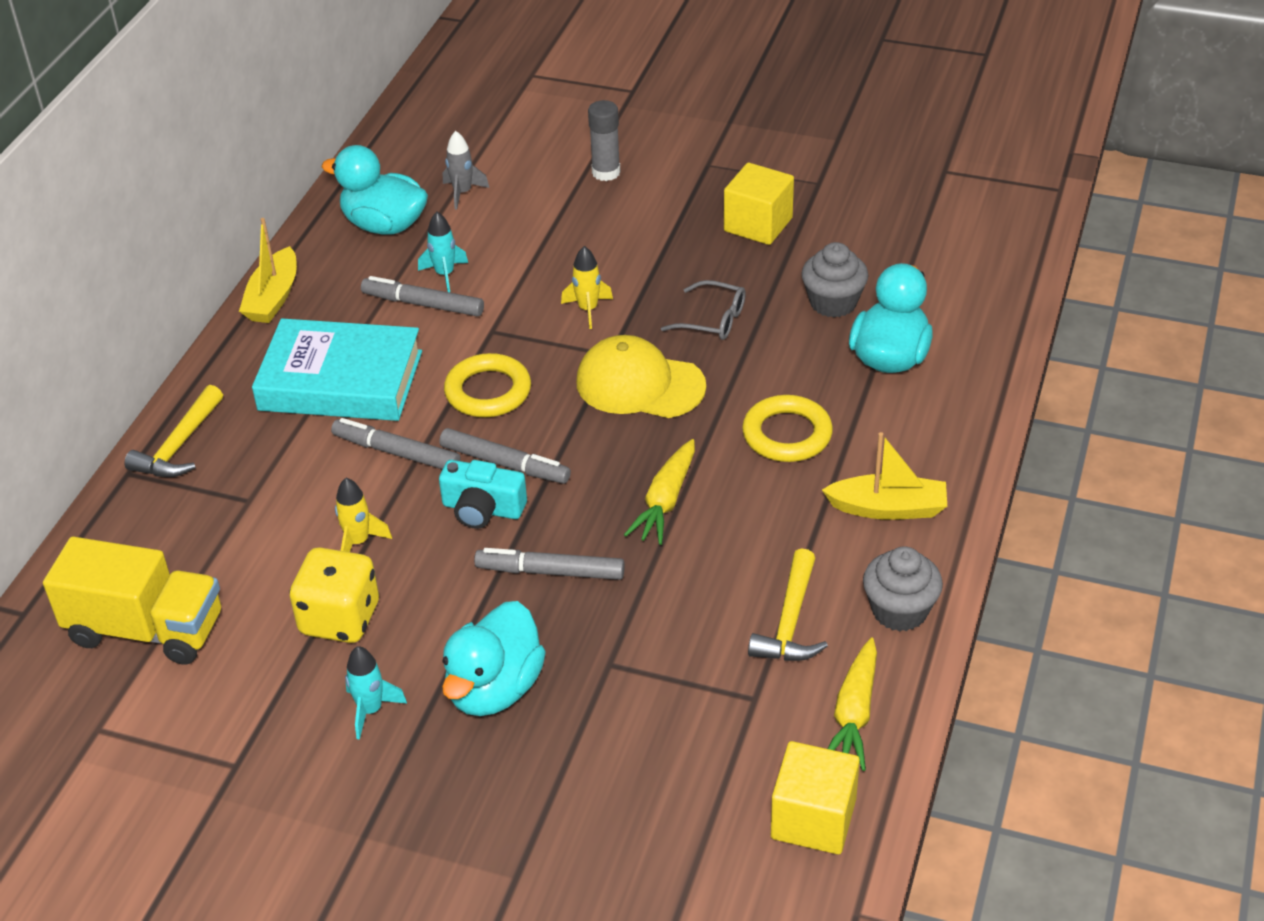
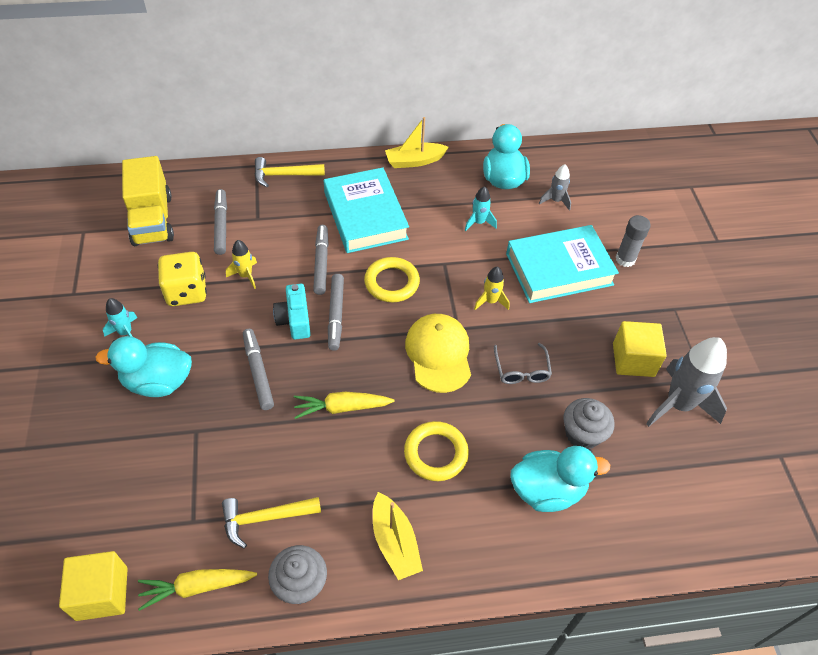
camera: 60 degrees right, 10 degrees up
grey marker [361,276,484,317] -> grey marker moved to [214,189,227,255]
none -> turquoise book [506,225,619,303]
none -> grey rocket [646,337,727,427]

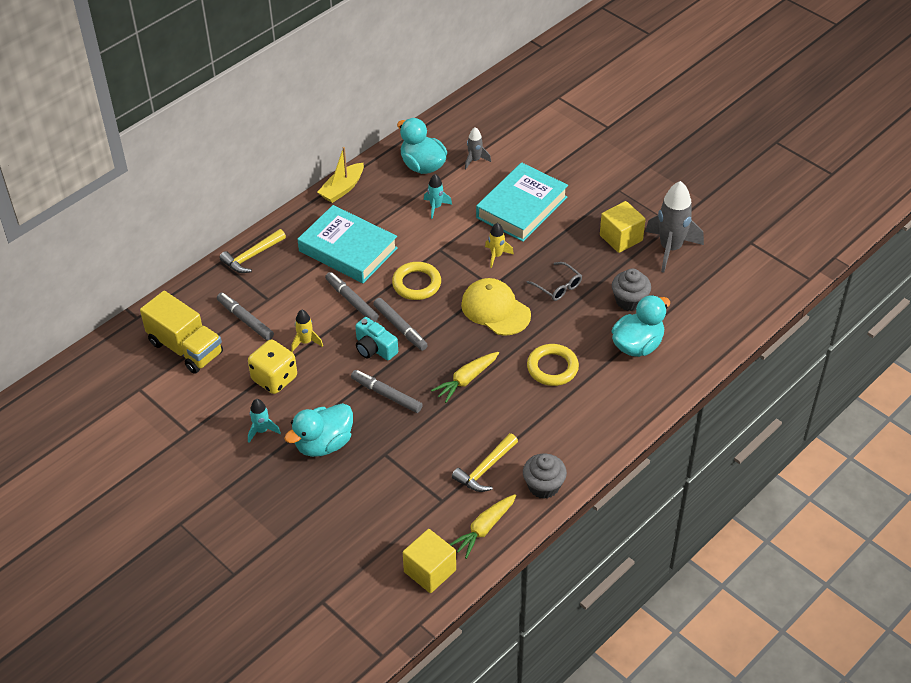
camera: 35 degrees left, 5 degrees down
yellow boat [373,492,423,580] -> none
grey glue stick [616,215,651,267] -> none

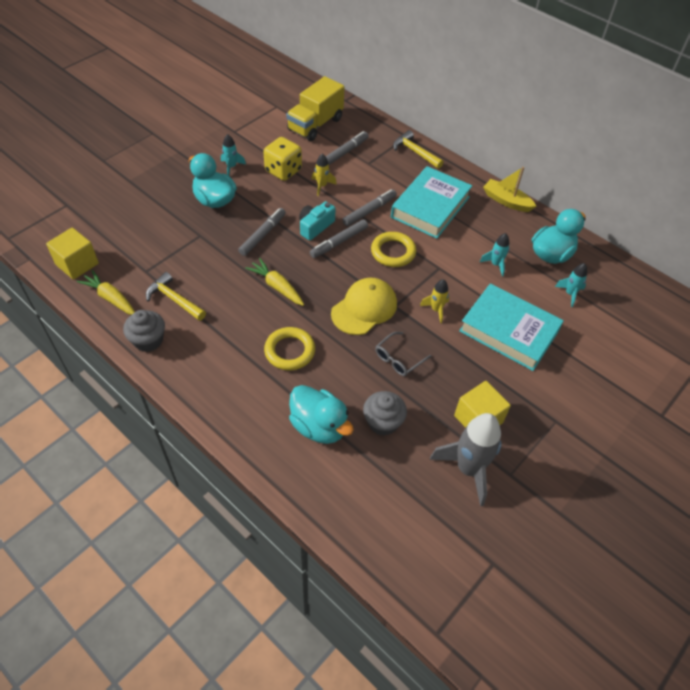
camera: 85 degrees right, 5 degrees up
grey rocket [465,127,491,170] -> turquoise rocket [555,263,587,307]

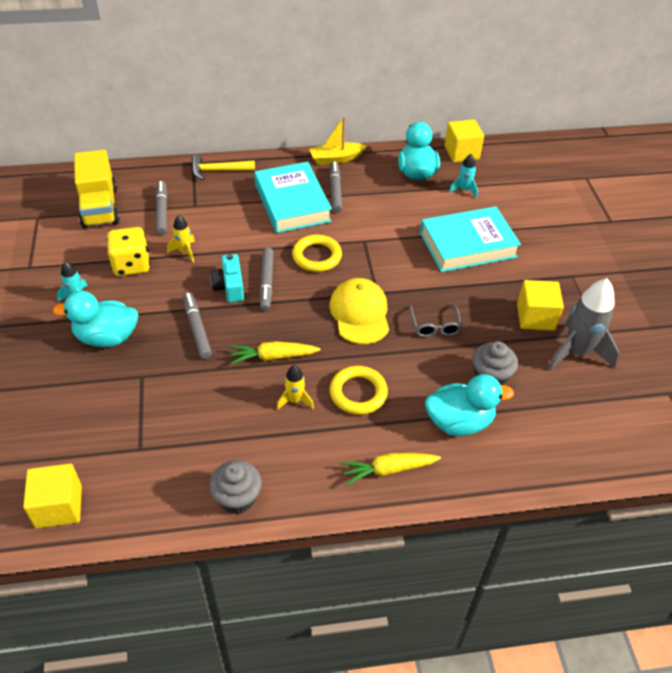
camera: 50 degrees left, 5 degrees down
yellow carrot [77,270,135,315] -> yellow carrot moved to [340,453,441,486]
yellow hammer [146,272,206,321] -> none
grey marker [342,189,397,226] -> grey marker moved to [329,161,342,213]
yellow rocket [420,279,449,324] -> yellow rocket moved to [277,365,314,410]
turquoise rocket [480,233,509,277] -> none
none -> yellow cube [445,119,484,162]

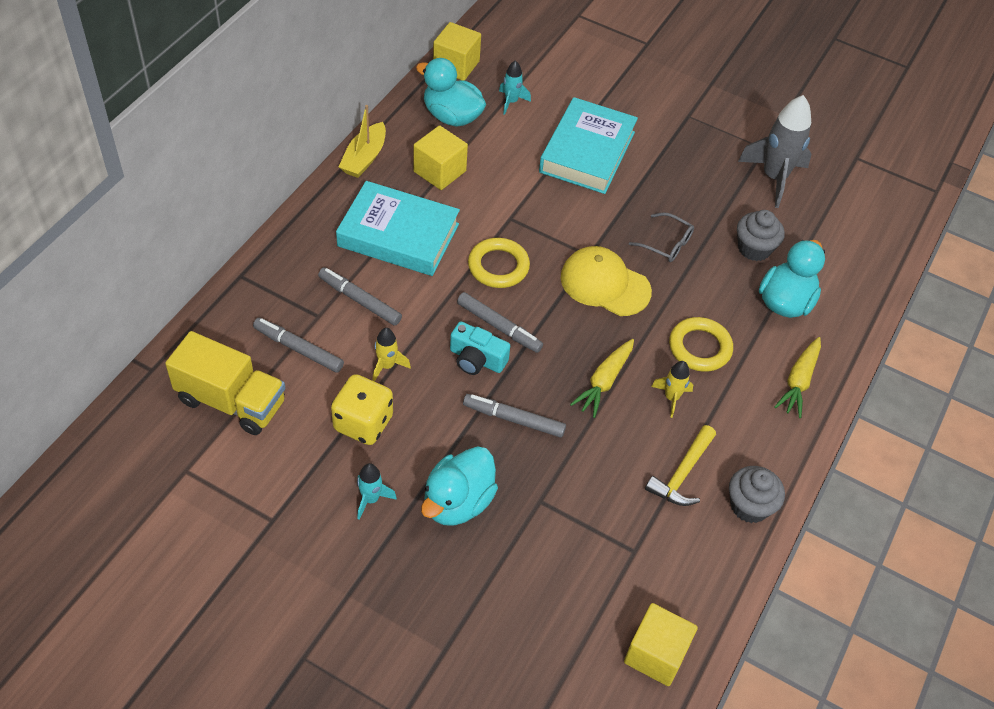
camera: 55 degrees left, 5 degrees up
yellow hammer [192,155,255,180] -> yellow hammer moved to [645,425,716,506]
grey marker [329,161,342,213] -> grey marker moved to [318,267,402,326]
yellow cube [517,280,564,331] -> yellow cube moved to [413,125,468,190]

